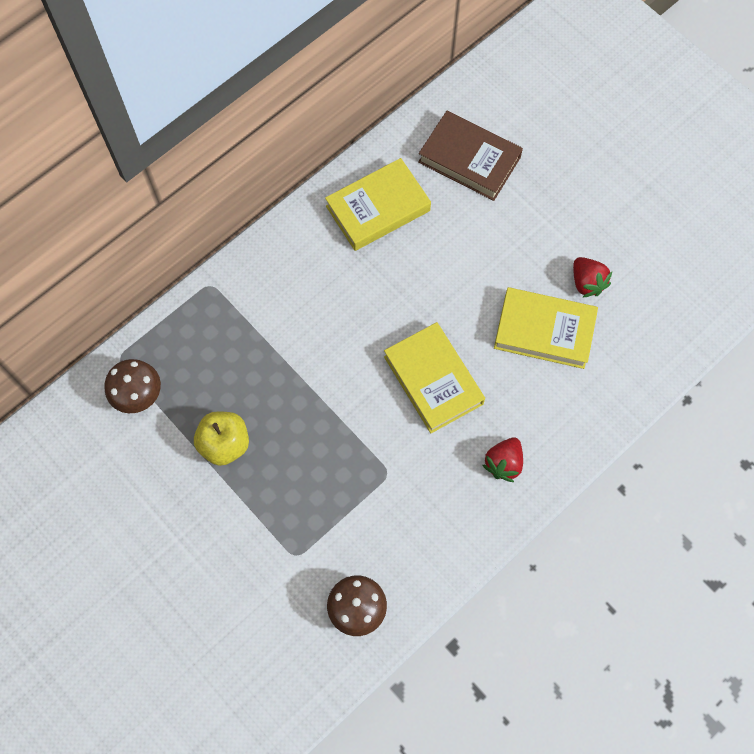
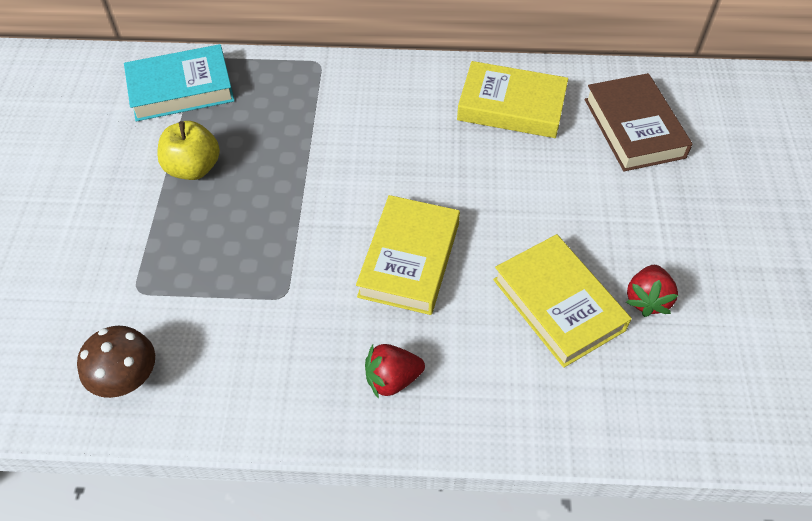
camera: 45 degrees right, 15 degrees down
brown mushroom [104,359,161,413] -> turquoise book [124,44,235,122]

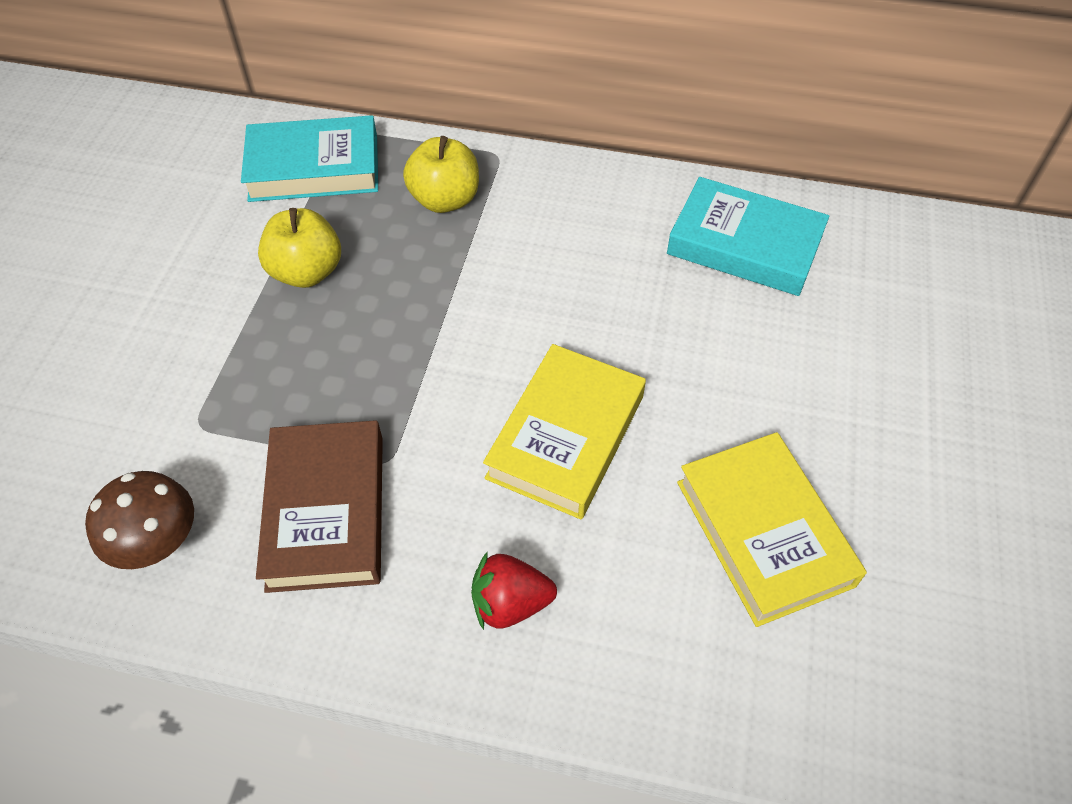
camera: 10 degrees right, 0 degrees up
yellow book [457,61,568,138] -> turquoise book [667,177,830,296]
brown book [585,73,693,171] -> brown book moved to [256,420,383,593]
red strawberry [626,265,678,317] -> none
none -> yellow apple [403,136,479,213]

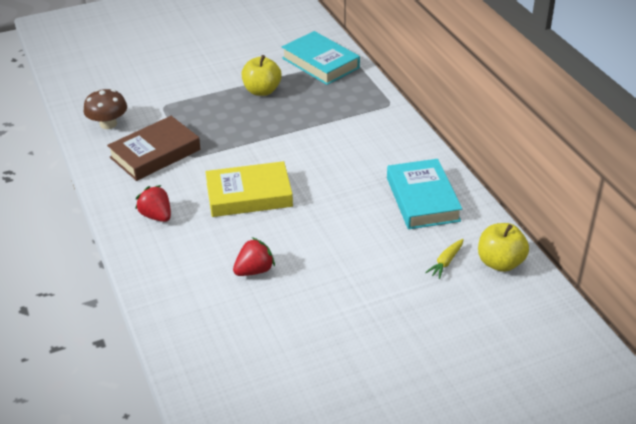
camera: 55 degrees right, 15 degrees down
yellow apple [403,136,479,213] -> yellow apple moved to [478,223,529,272]
yellow book [677,432,867,627] -> red strawberry [233,237,275,276]
none -> yellow carrot [425,239,464,279]

